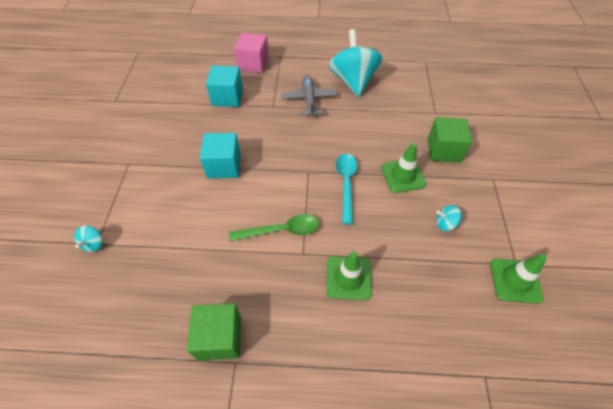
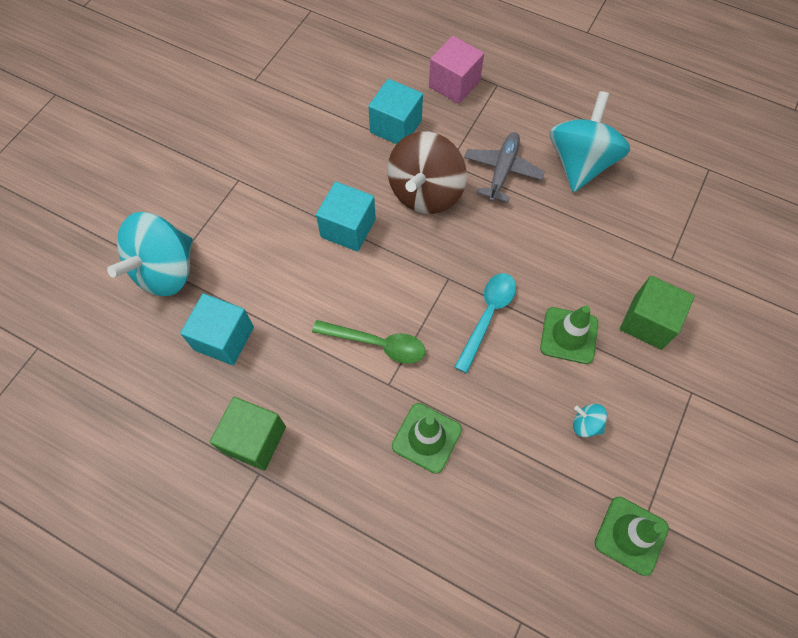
camera: 25 degrees right, 10 degrees up
turquoise spinning top [74,226,103,252] -> turquoise spinning top [107,212,193,296], size x2.46
none -> turquoise cube [180,294,254,365]
none -> brown spinning top [387,132,467,214]

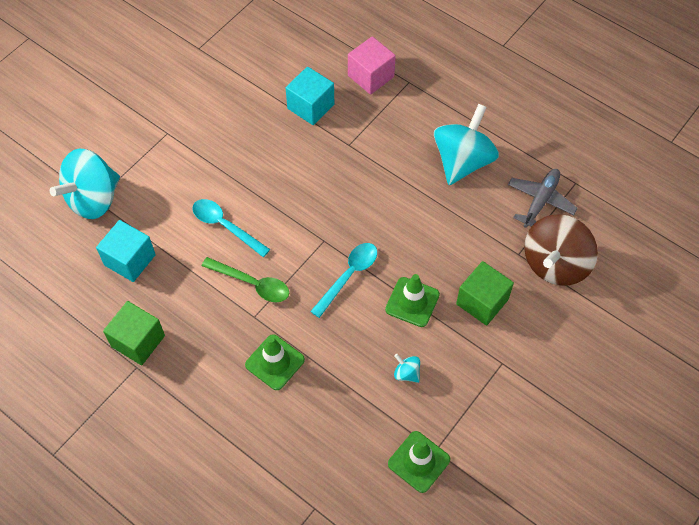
camera: 10 degrees right, 5 degrees down
turquoise cube [316,182,376,252] -> none
brown spinning top [387,132,467,214] -> brown spinning top moved to [524,214,598,286]
grey plane [464,132,545,202] -> grey plane moved to [508,169,578,228]
none -> turquoise spoon [192,199,270,257]

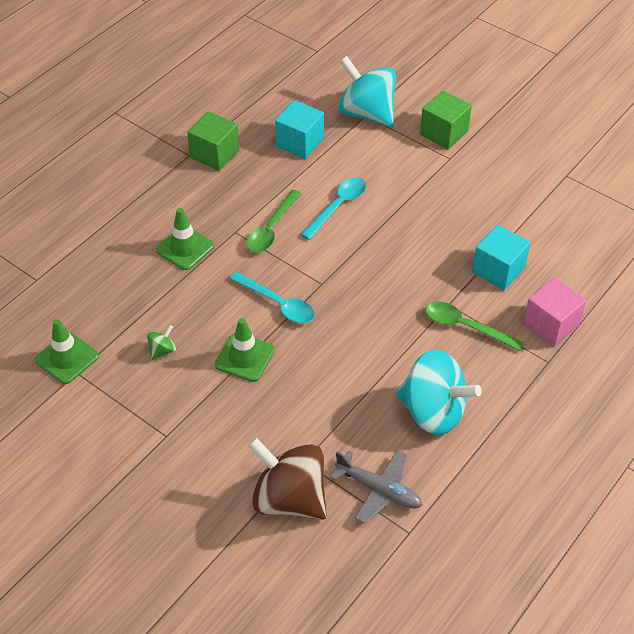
camera: 90 degrees right, 10 degrees down
turquoise spinning top [394,354,420,383] -> green spinning top [147,325,176,360]
green cube [456,261,514,326] -> green cube moved to [420,90,472,149]
none -> green spoon [425,301,524,351]

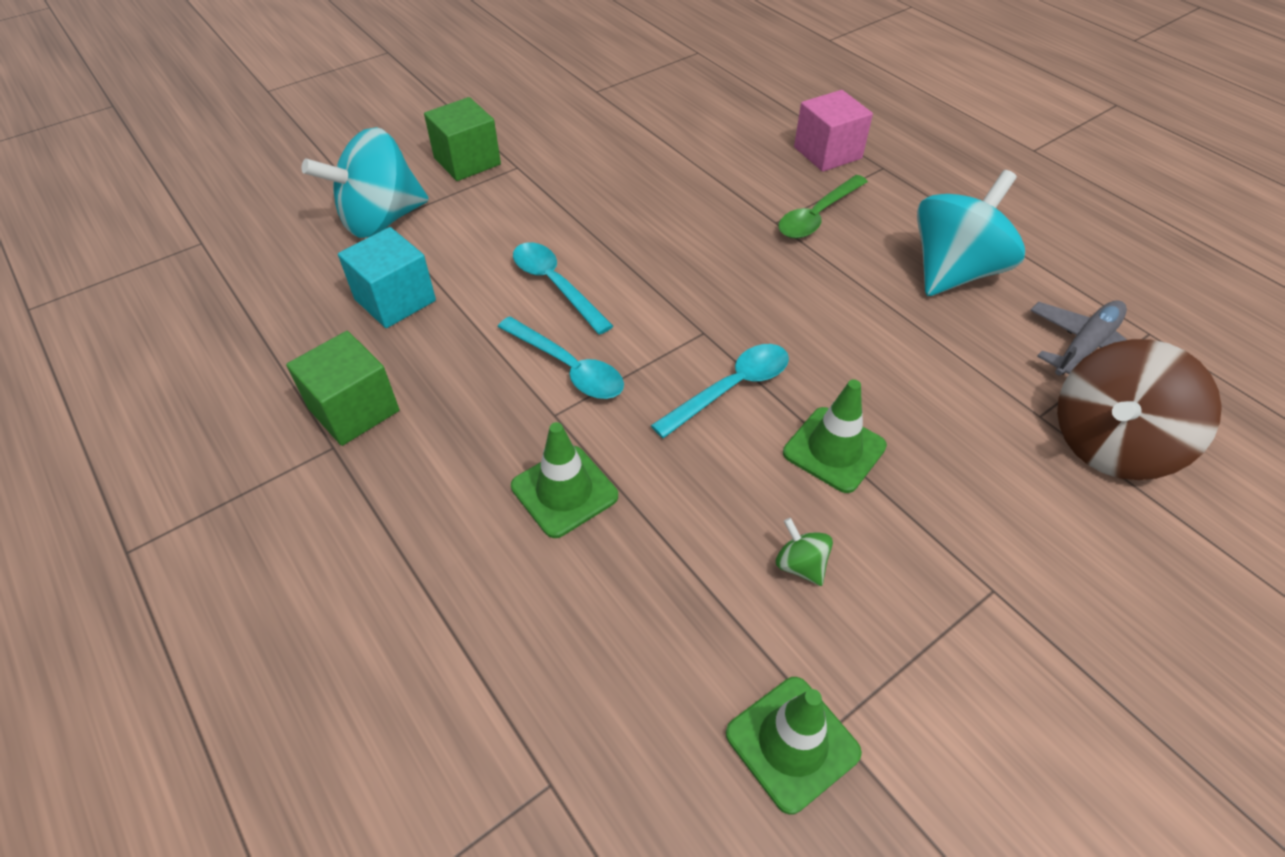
camera: 75 degrees left, 0 degrees up
green spoon [246,190,301,253] -> turquoise spoon [498,317,624,399]
turquoise cube [472,225,530,290] -> none

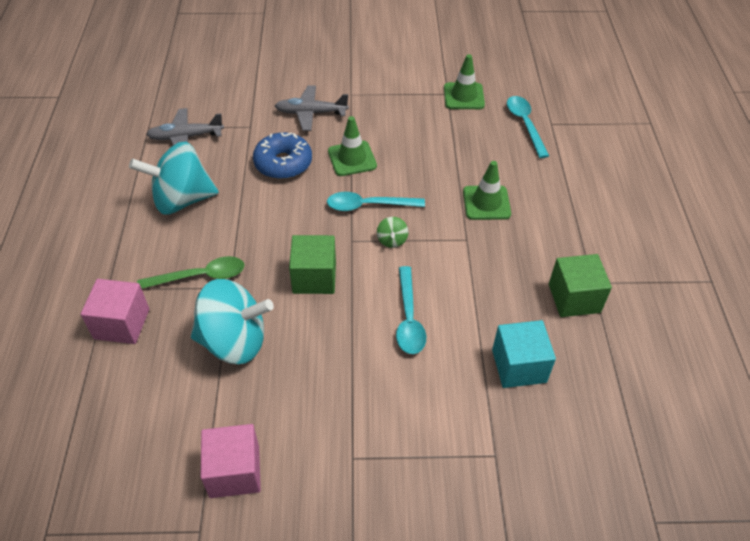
camera: 145 degrees left, 0 degrees up
turquoise spinning top [302,127,429,238] -> turquoise spinning top moved to [191,279,274,364]
green cube [424,97,501,181] -> green cube moved to [289,235,336,294]
turquoise spoon [498,317,624,399] -> turquoise spoon moved to [507,96,549,158]
green spinning top [776,518,833,586] -> green spinning top moved to [377,217,408,248]
brown spinning top [1057,339,1222,480] -> none
none -> pink cube [201,424,261,498]
none -> blue donut [253,132,312,179]
none -> grey plane [275,85,349,131]

